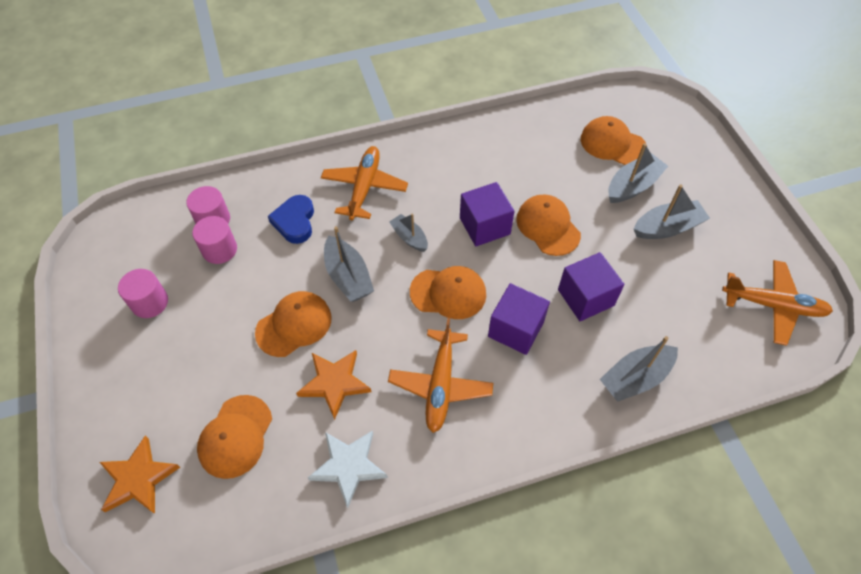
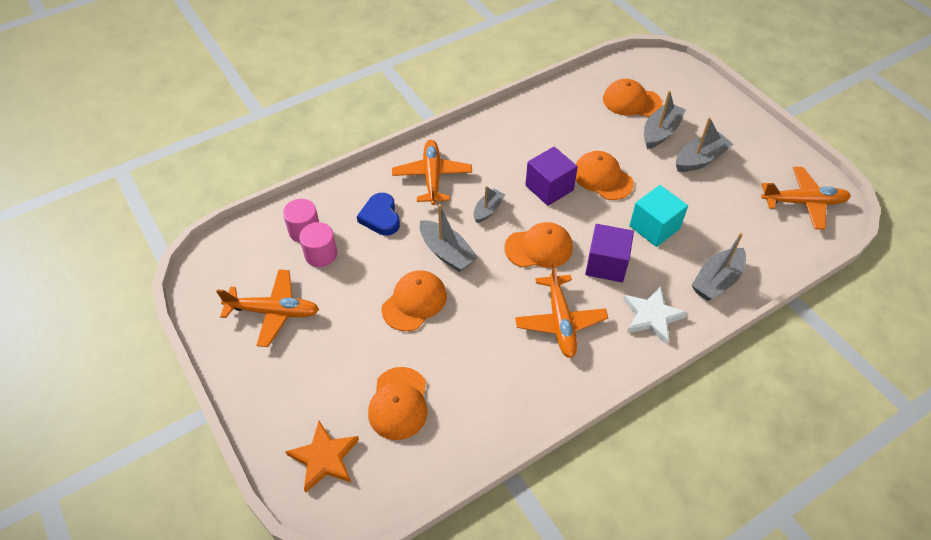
camera: 15 degrees left, 5 degrees down
pink cylinder [118,269,168,318] -> orange plane [216,269,319,347]
orange star [296,350,371,420] -> none
white star [308,430,388,508] -> white star moved to [623,286,688,344]
grey boat [390,214,428,252] -> grey boat turned 90 degrees clockwise [474,186,506,223]
purple cube [558,252,624,321] -> turquoise cube [629,185,688,247]

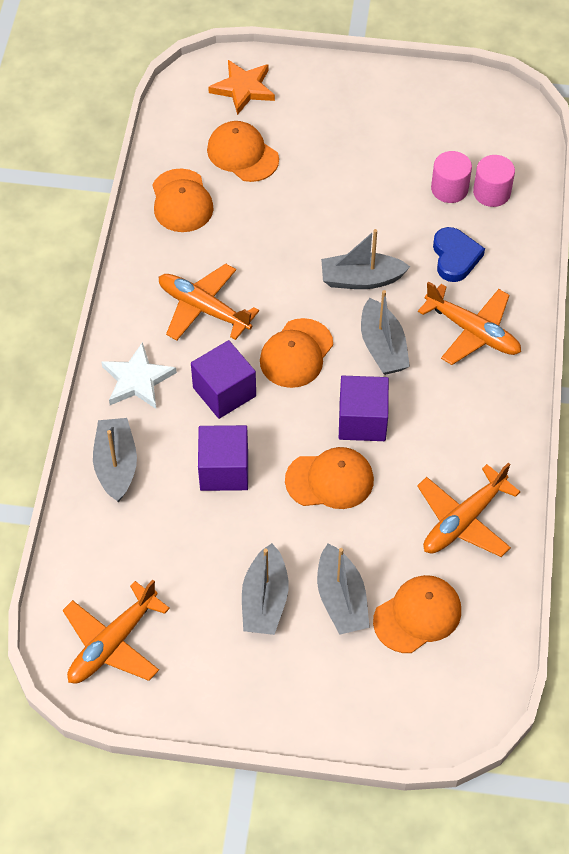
camera: 130 degrees right, 5 degrees up
orange plane [216,269,319,347] -> orange plane moved to [417,463,520,557]
blue heart [357,193,400,236] -> blue heart turned 60 degrees clockwise [433,227,485,282]
orange cap [381,270,447,331] -> orange cap moved to [152,168,214,232]
grey boat [474,186,506,223] -> grey boat [361,290,410,375], size x1.57
turquoise cube [629,185,688,247] -> purple cube [198,425,248,491]

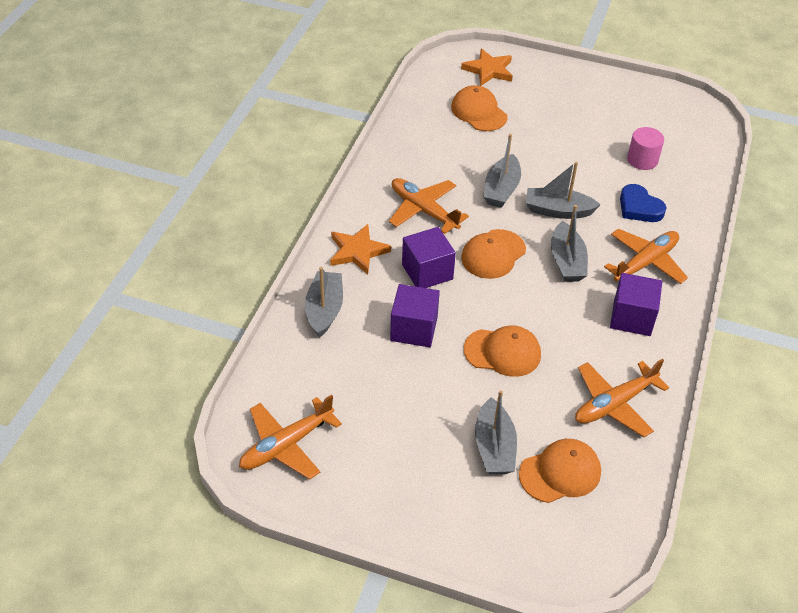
camera: 10 degrees right, 10 degrees down
white star [101,342,177,409] -> orange star [330,224,391,274]
orange cap [152,168,214,232] -> none
grey boat [242,543,288,635] -> grey boat moved to [483,134,521,208]
purple cube [339,376,389,441] -> purple cube moved to [610,273,662,336]
orange plane [418,281,521,365] -> orange plane turned 90 degrees counterclockwise [604,229,688,284]
blue heart [433,227,485,282] -> blue heart turned 135 degrees clockwise [620,184,667,222]
pink cylinder [473,155,515,207] -> none

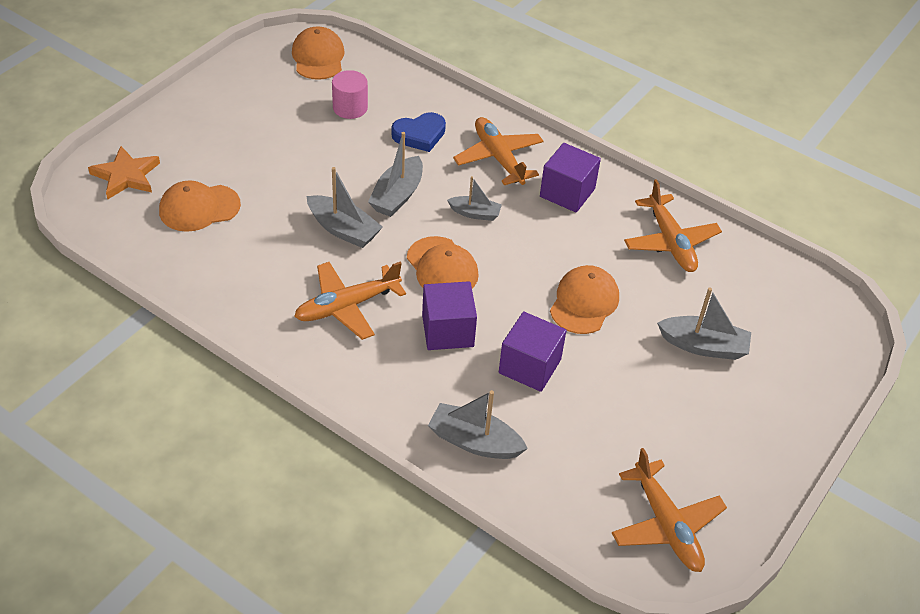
camera: 75 degrees left, 0 degrees up
orange star [330,224,391,274] -> none
orange cap [519,439,601,503] -> orange cap moved to [292,26,345,80]
grey boat [551,205,588,282] -> grey boat [447,176,502,221], size x0.64

